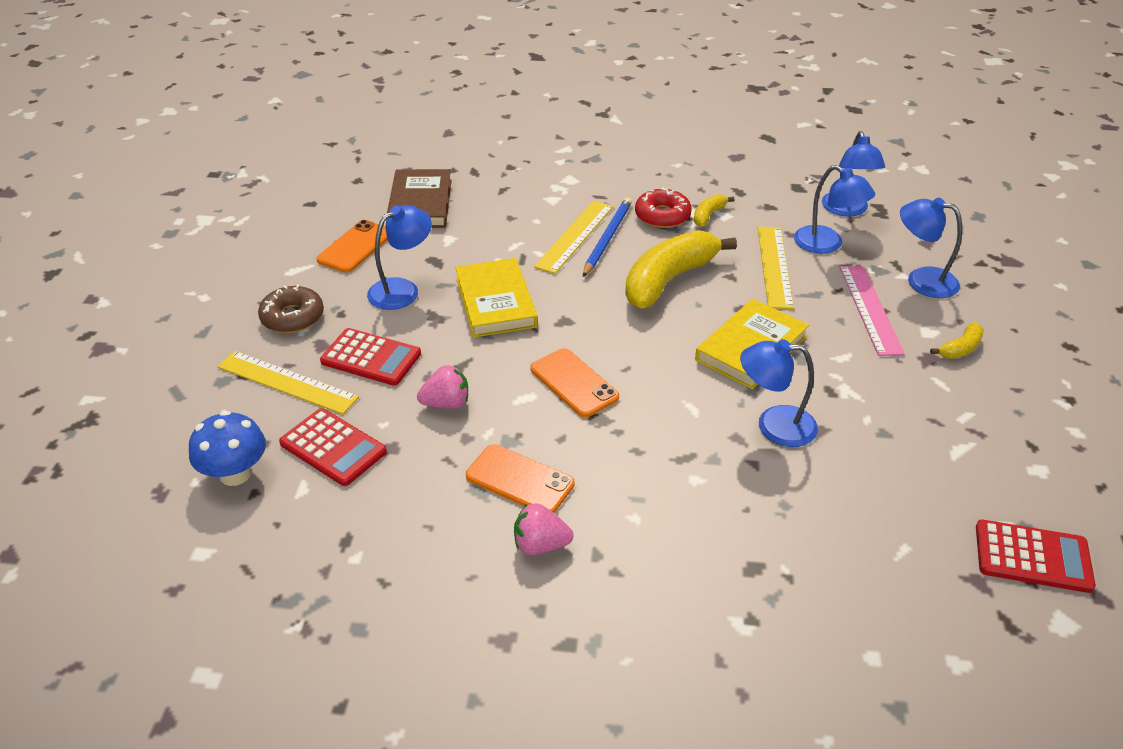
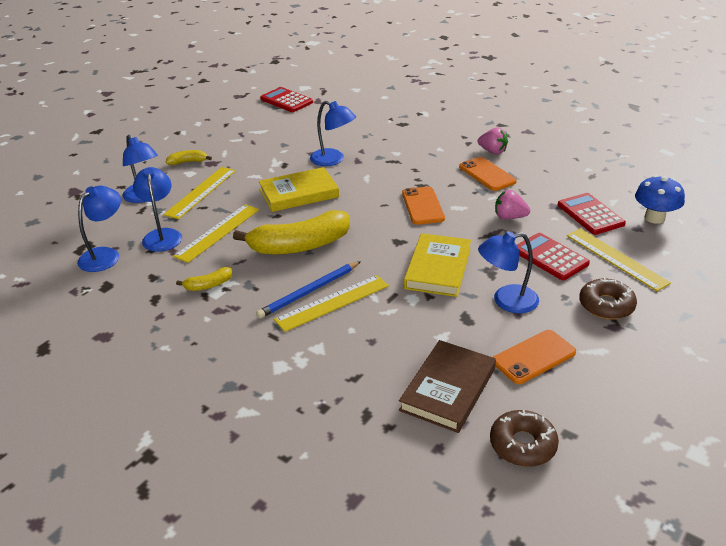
camera: 150 degrees left, 5 degrees down
red donut [635,187,692,228] -> none
pink ruler [840,265,905,356] -> yellow ruler [163,167,236,219]
none -> brown donut [490,410,559,467]

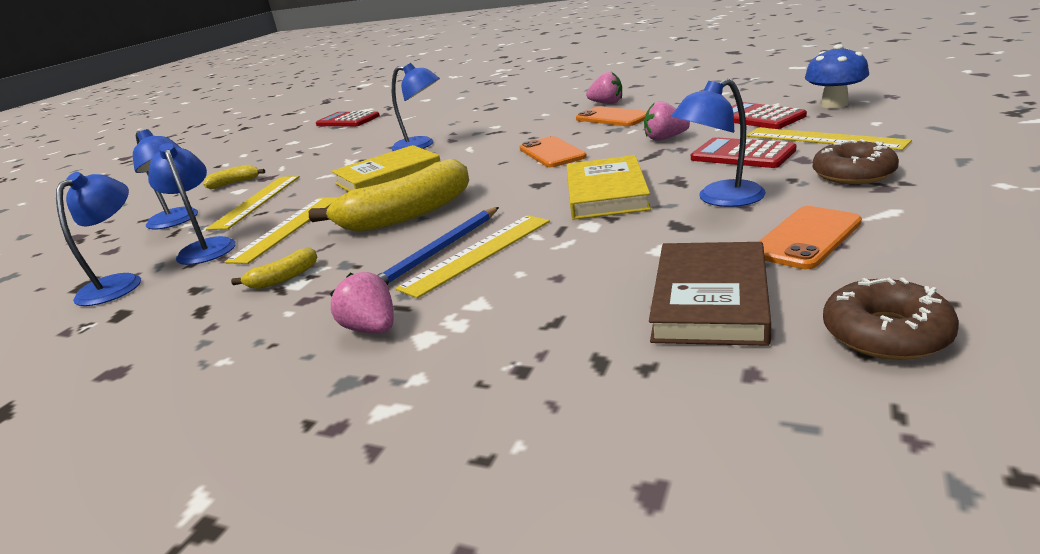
camera: 10 degrees left, 10 degrees down
none -> pink strawberry [330,272,394,333]

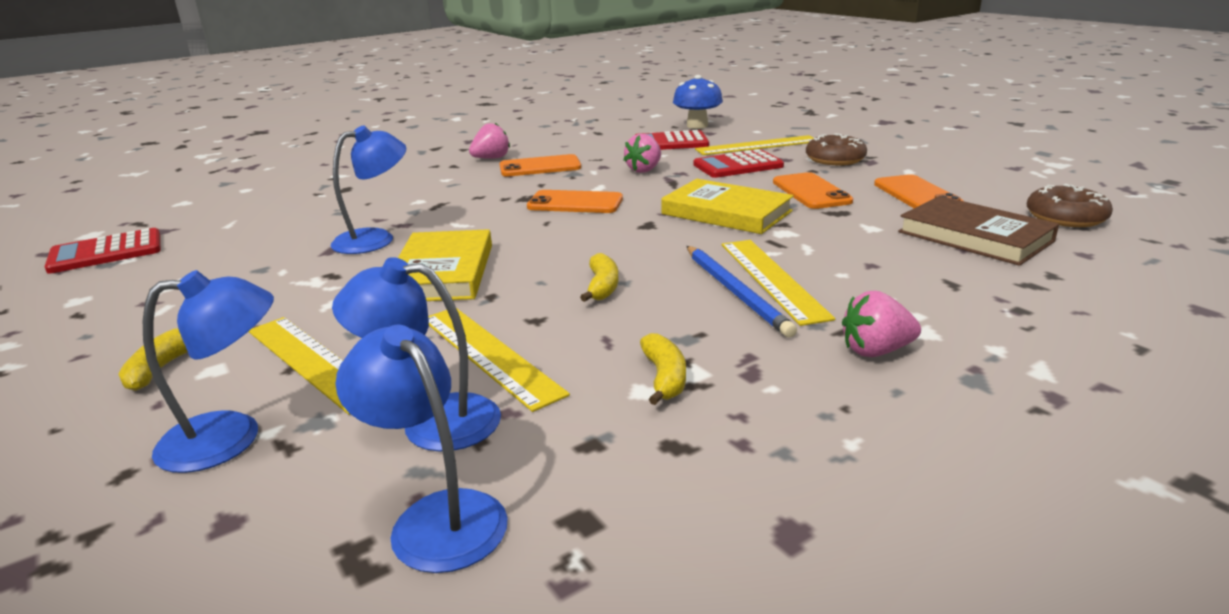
camera: 60 degrees left, 0 degrees up
yellow banana [309,159,469,232] -> yellow banana [580,253,619,302], size x0.45
blue lamp [671,79,766,207] -> orange phone [773,172,853,209]

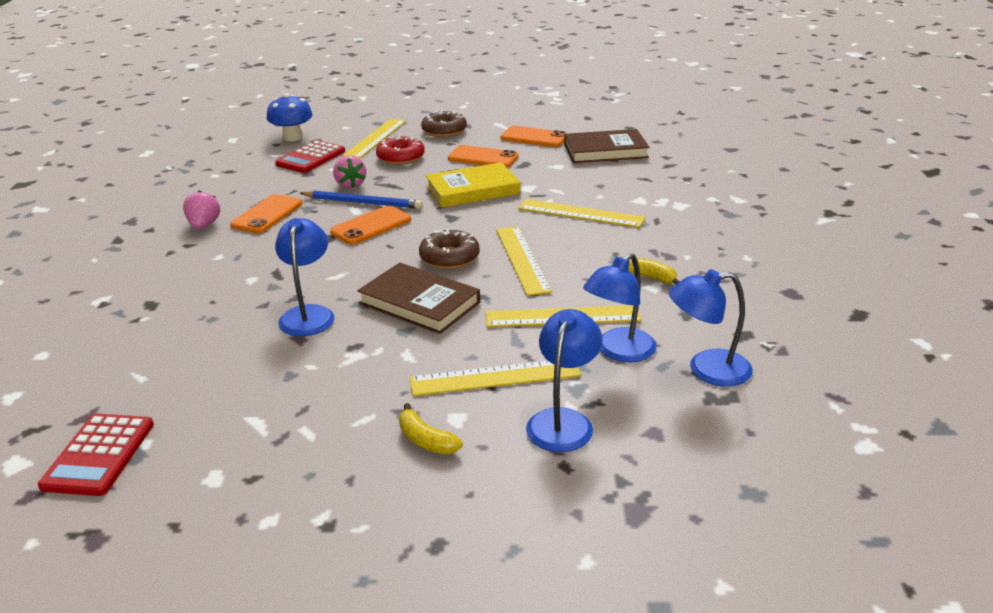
camera: 55 degrees left, 5 degrees up
yellow book [398,229,492,301] -> brown book [357,263,480,334]
yellow banana [580,253,619,302] -> yellow ruler [496,226,552,296]
blue pencil [687,246,797,337] -> blue pencil moved to [300,190,423,209]
red calculator [693,149,784,178] -> red donut [376,135,425,165]
pink strawberry [842,291,921,357] -> none
brown donut [1027,184,1113,227] -> brown donut moved to [419,229,480,269]

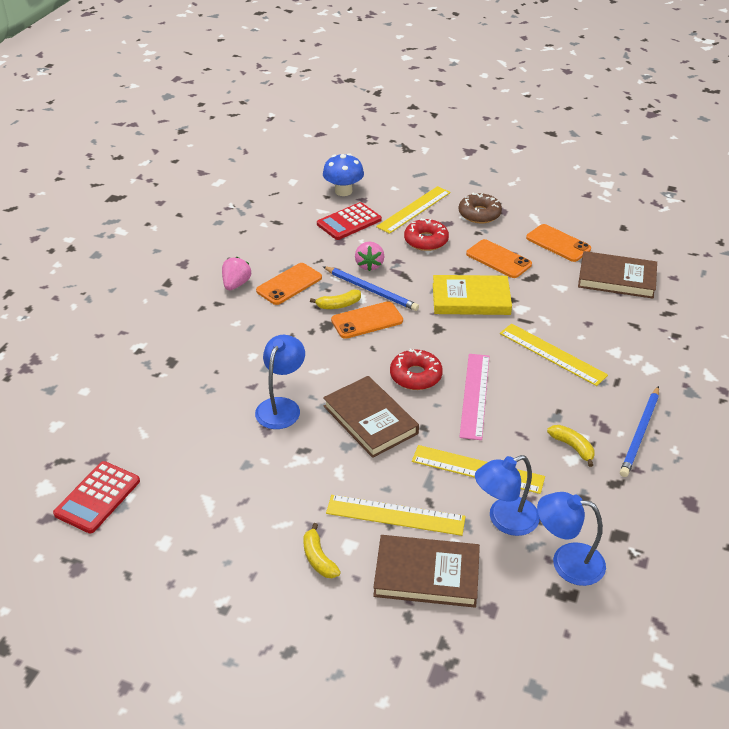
camera: 20 degrees right, 10 degrees up
brown donut [419,229,480,269] -> red donut [390,349,443,390]
yellow ruler [496,226,552,296] -> pink ruler [459,354,490,440]
blue lamp [526,309,602,452] -> brown book [373,535,480,608]
none -> yellow banana [310,289,361,309]
none -> blue pencil [620,386,659,477]

